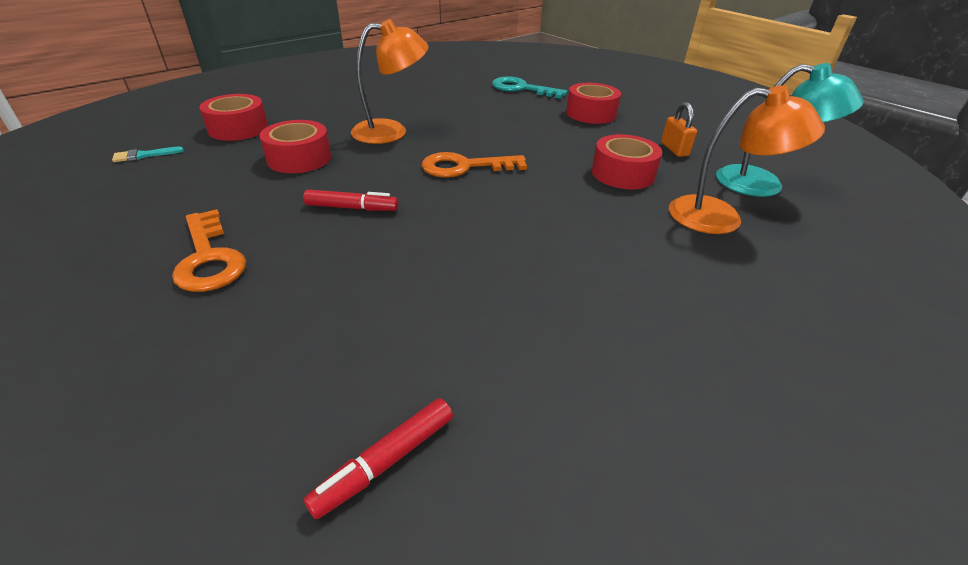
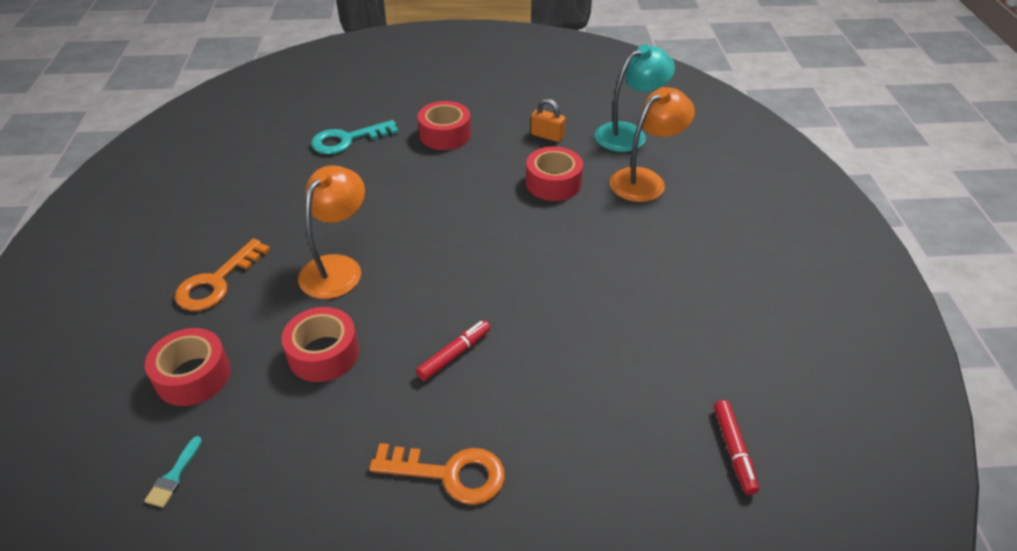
camera: 50 degrees left, 5 degrees up
orange key [422,152,527,178] -> orange key moved to [175,238,271,311]

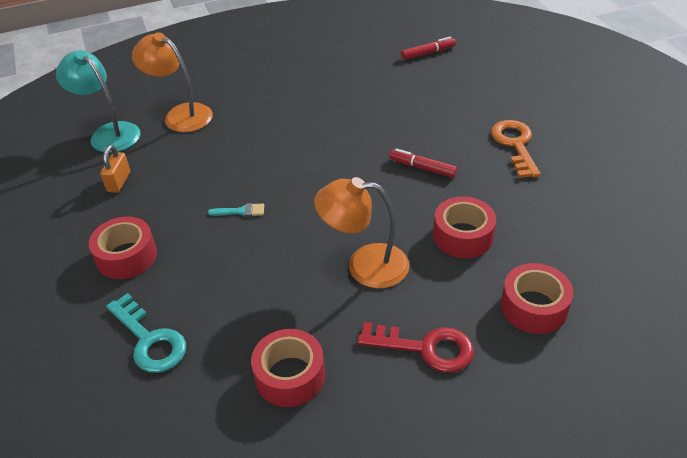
camera: 105 degrees left, 0 degrees up
turquoise brush [144,436,202,508] -> turquoise brush moved to [208,203,264,217]
orange key [175,238,271,311] -> red key [357,322,474,373]
red tape [526,147,583,201] -> red tape moved to [251,329,325,407]

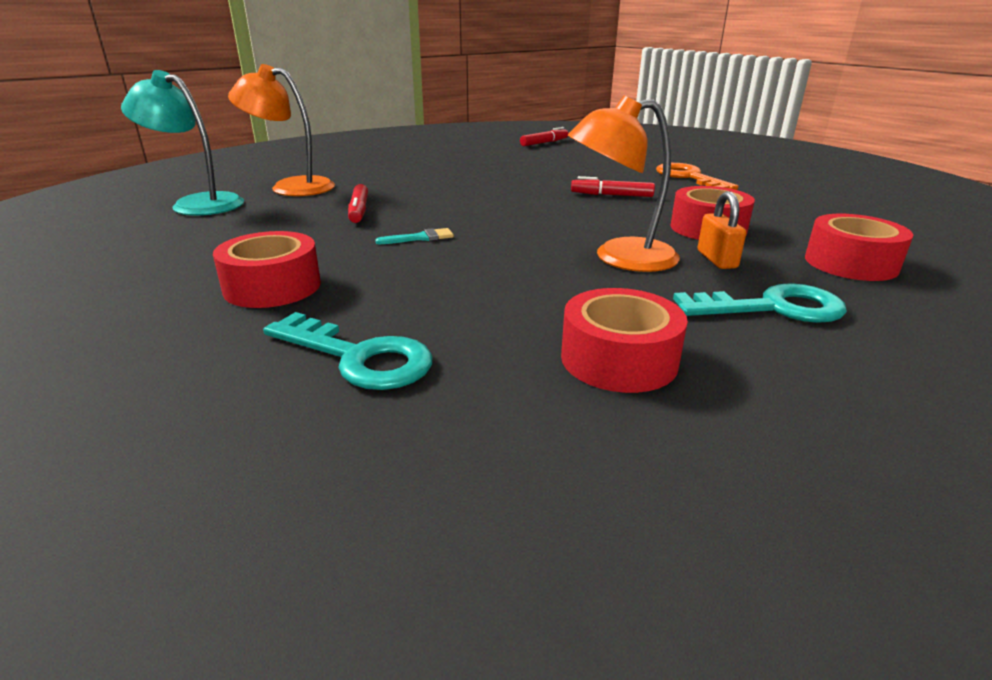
camera: 20 degrees left, 15 degrees down
orange padlock [100,145,130,193] -> orange padlock moved to [698,191,746,269]
red key [357,322,474,373] -> turquoise key [673,283,847,323]
none -> red marker [348,184,368,223]

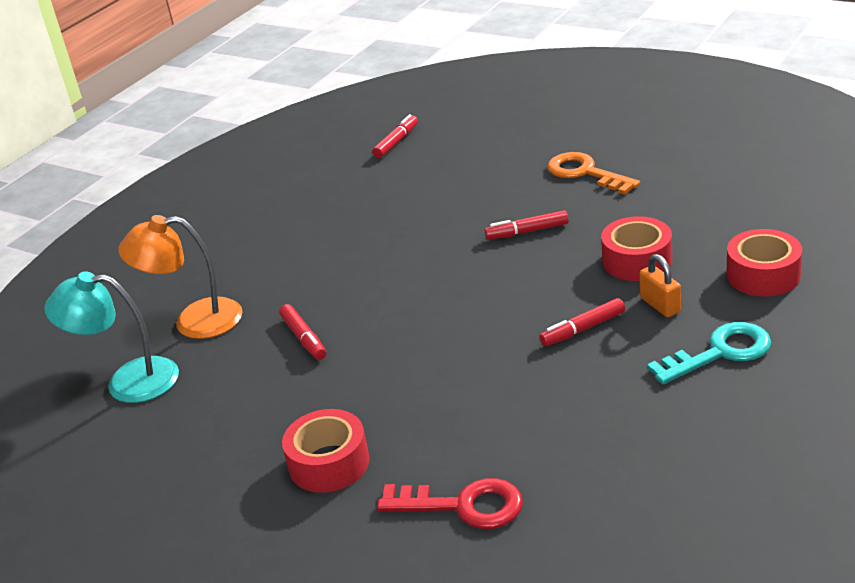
camera: 15 degrees left, 5 degrees up
turquoise key [263,312,432,390] -> red key [377,478,523,529]
turquoise brush [375,228,454,244] -> none
red tape [561,288,688,393] -> none
orange lamp [568,96,680,272] -> red marker [539,298,625,346]

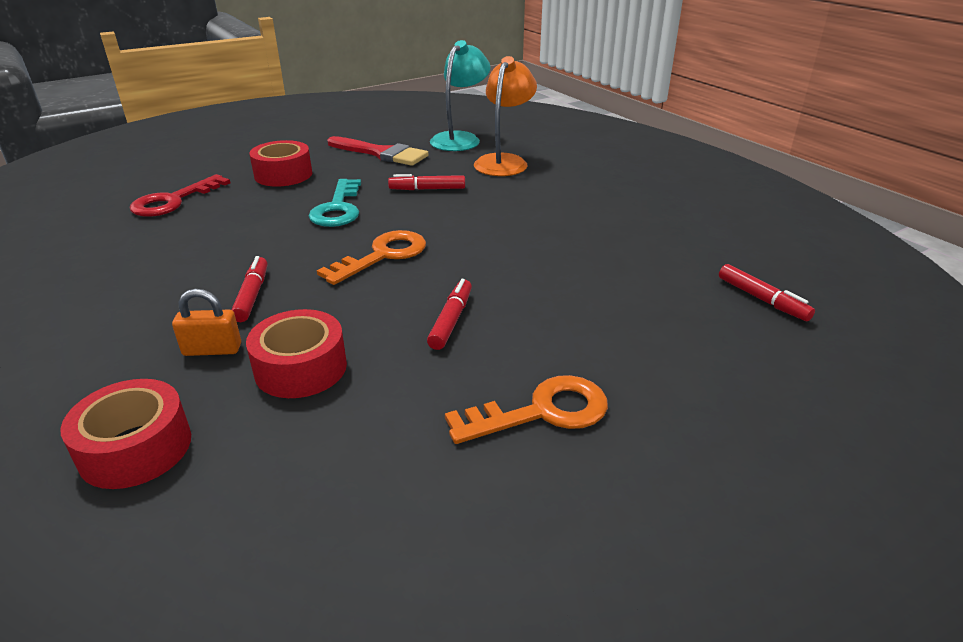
camera: 110 degrees right, 0 degrees up
turquoise key [647,322,771,384] -> turquoise key moved to [309,179,361,227]
none -> orange key [317,230,426,285]
none -> red brush [328,136,429,166]

